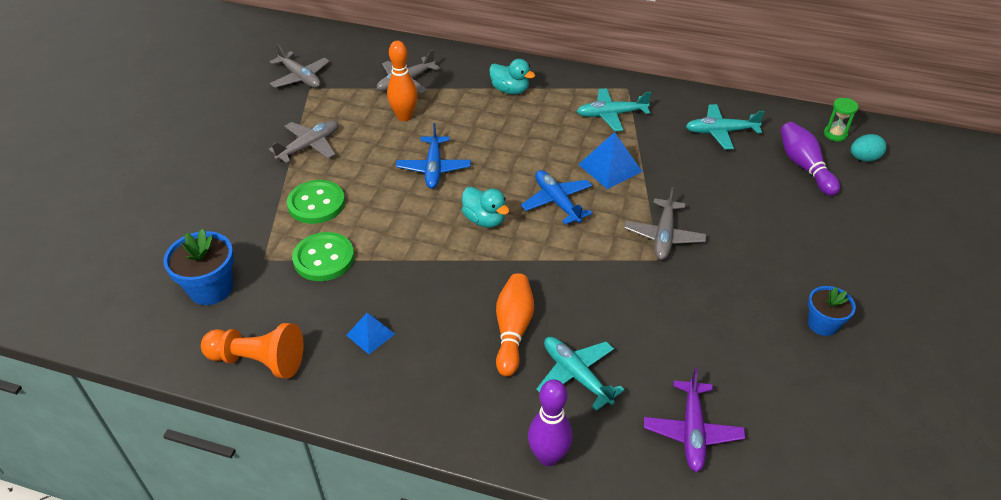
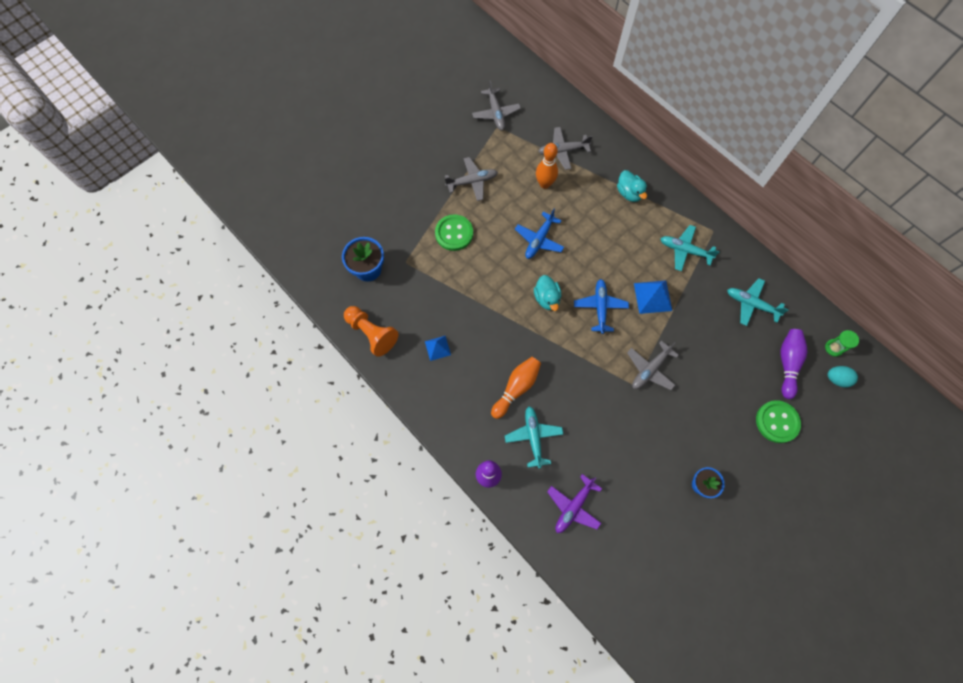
camera: 30 degrees right, 25 degrees up
green button [292,232,354,281] -> green button moved to [756,400,801,443]

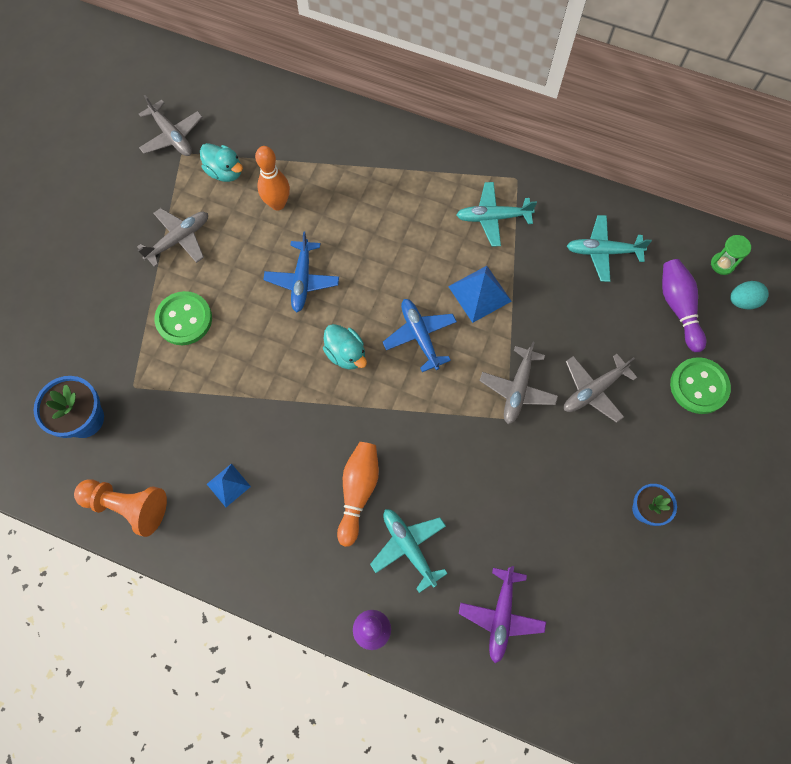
camera: 25 degrees left, 0 degrees up
grey plane [538,127,593,170] -> grey plane moved to [564,354,637,423]
turquoise duck [617,170,647,202] -> turquoise duck moved to [200,143,243,182]

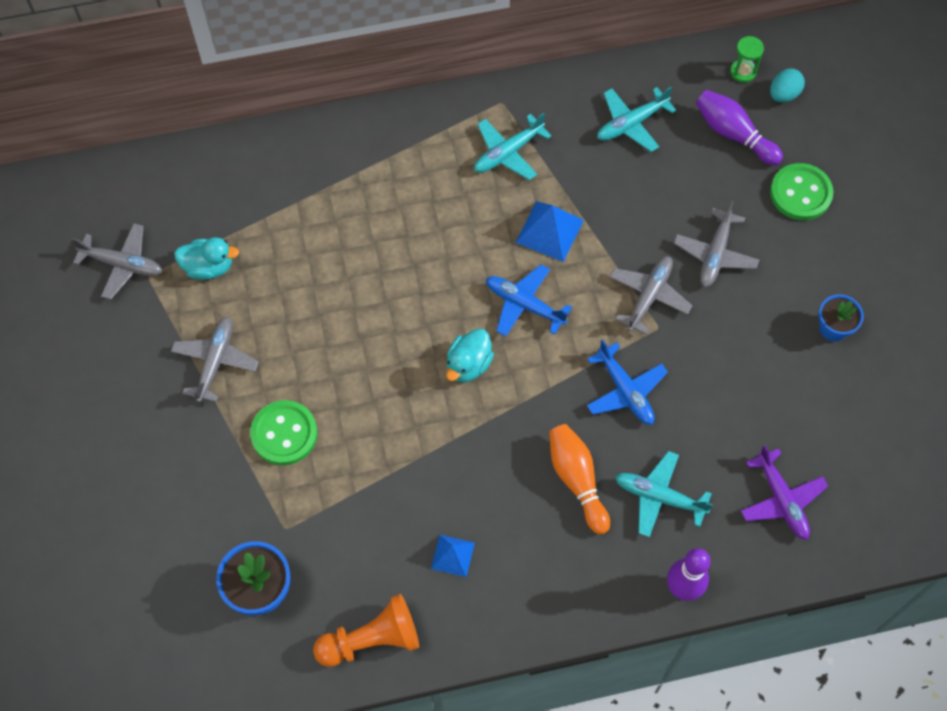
camera: 35 degrees left, 5 degrees down
orange bowling pin [255,146,290,211] -> none
blue plane [263,231,339,312] -> blue plane moved to [587,339,668,425]
turquoise duck [323,324,367,369] -> turquoise duck turned 105 degrees clockwise [446,329,494,382]
grey plane [480,342,558,424] -> grey plane turned 135 degrees counterclockwise [610,256,693,335]

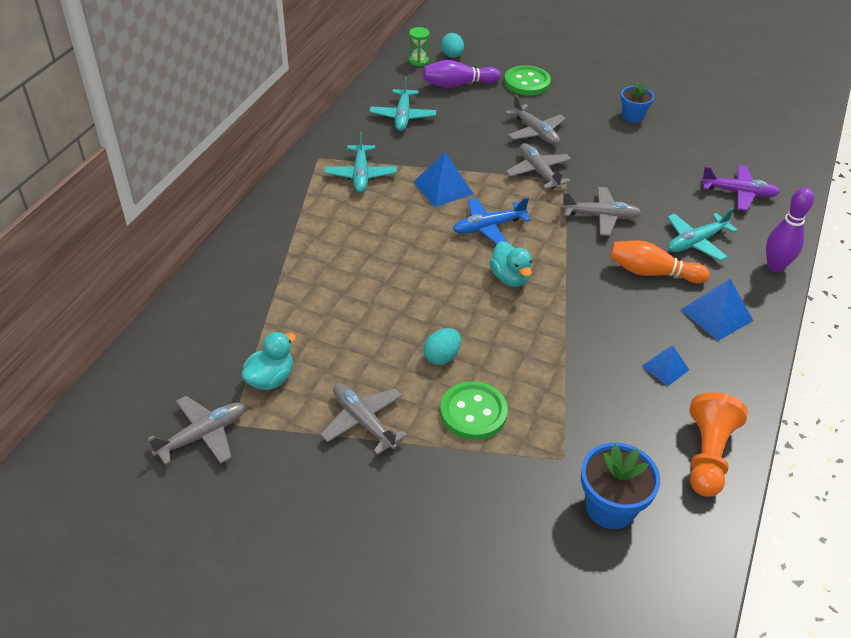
camera: 55 degrees left, 20 degrees down
blue plane [587,339,668,425] -> grey plane [561,187,642,236]
none -> turquoise egg [423,328,461,365]
none -> blue pyramid [681,279,753,341]

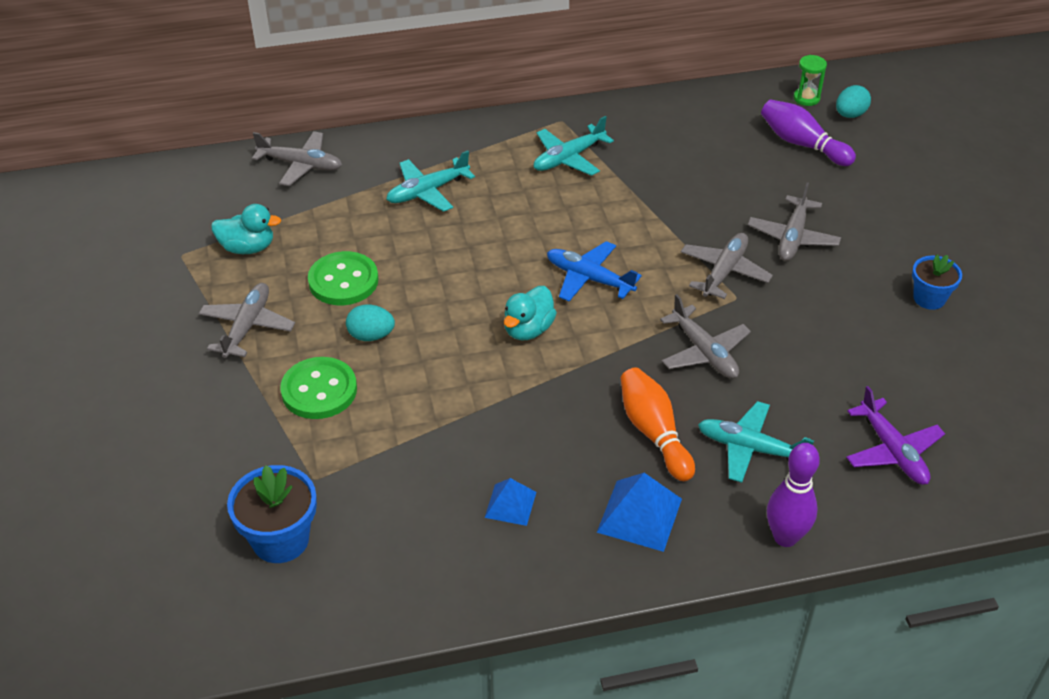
camera: 55 degrees right, 0 degrees up
grey plane [148,396,245,465] -> grey plane moved to [252,131,342,186]
turquoise plane [369,77,436,131] -> turquoise plane moved to [386,151,475,212]
blue pyramid [413,152,473,207] -> none
green button [504,65,551,96] -> green button moved to [308,251,378,305]
orange pawn [690,392,748,497] -> none

